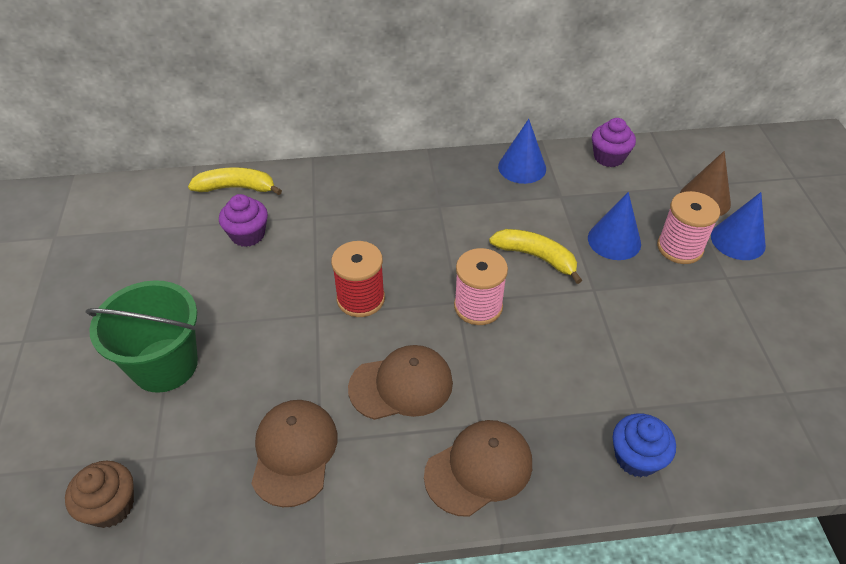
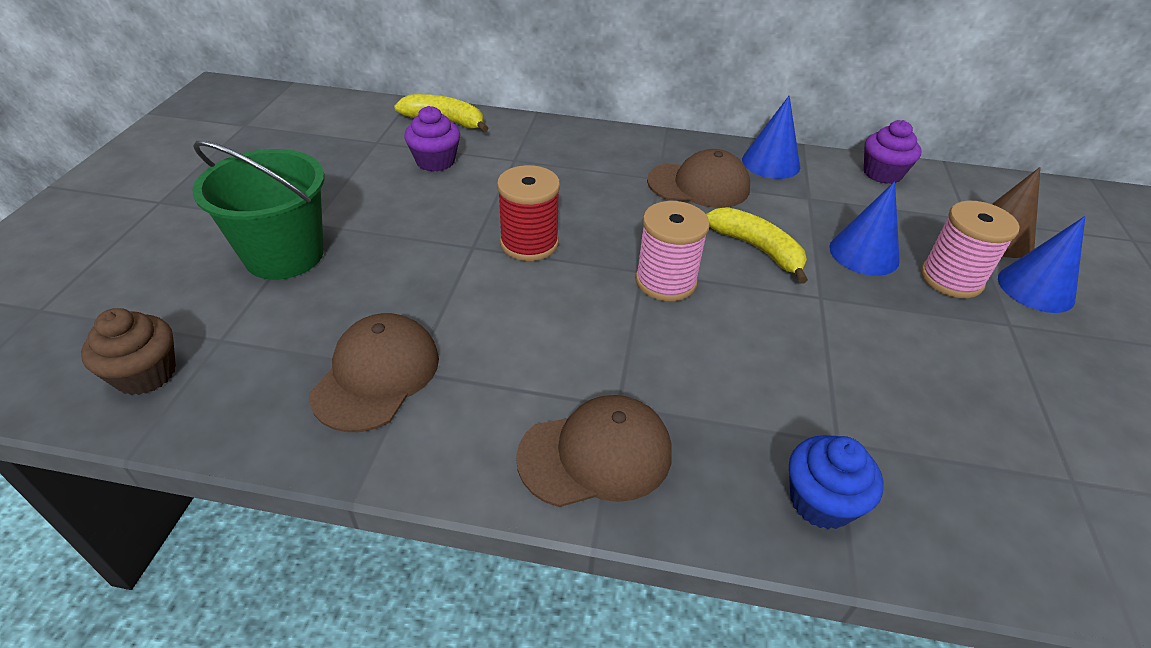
camera: 15 degrees right, 5 degrees down
brown cap [348,345,453,420] -> brown cap moved to [647,149,750,208]

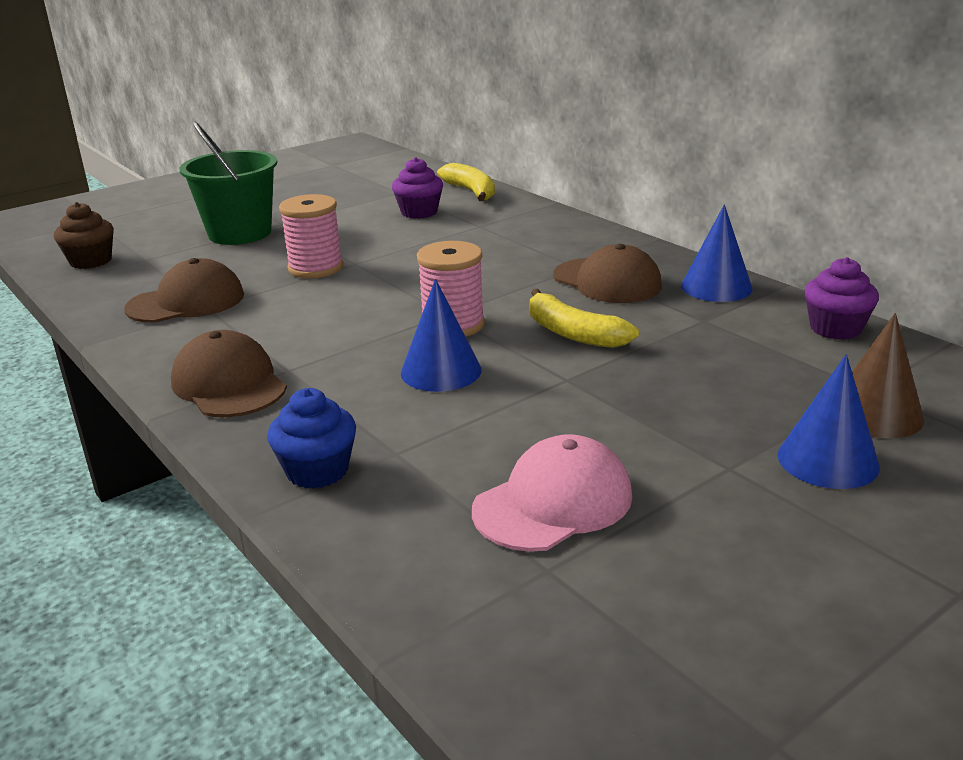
camera: 45 degrees right, 15 degrees down
red spool [497,165,560,261] -> none
brown cap [516,395,672,507] -> brown cap turned 150 degrees counterclockwise [171,330,287,417]
yellow banana [706,207,808,284] -> yellow banana turned 135 degrees clockwise [530,289,639,348]
blue cone [829,181,900,276] -> blue cone moved to [401,279,482,392]
pink spool [921,201,1020,298] -> pink spool moved to [279,194,343,278]
none -> pink cap [472,434,632,552]

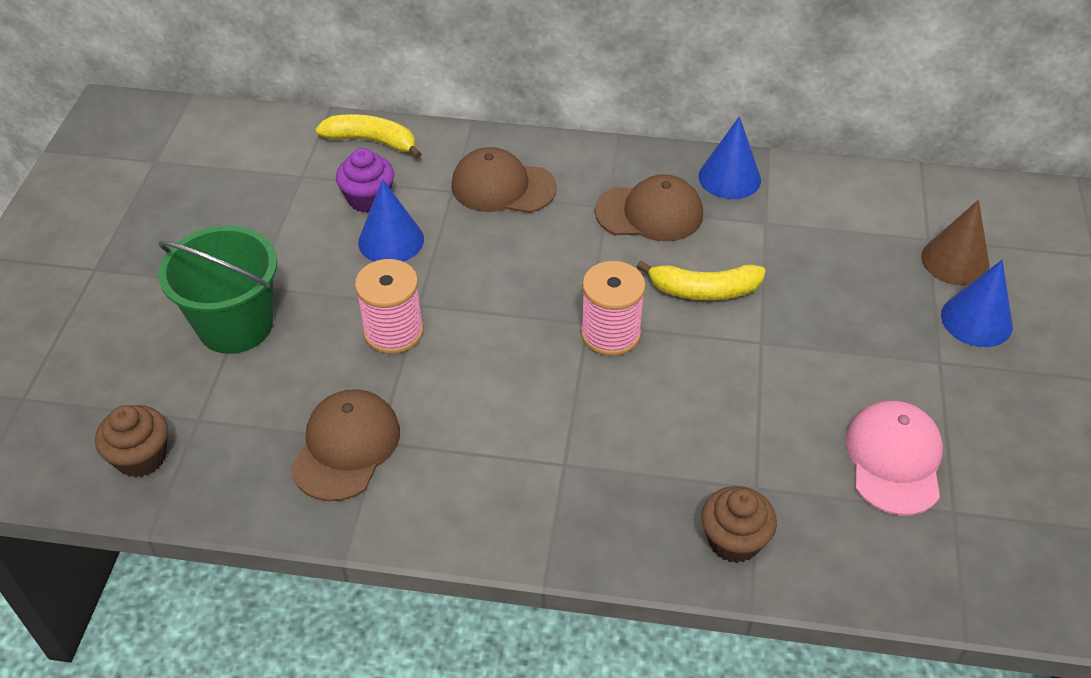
camera: 45 degrees left, 20 degrees up
brown cap [171,330,287,417] -> brown cap moved to [451,147,557,213]
blue cupcake [267,388,356,489] -> brown cupcake [702,486,777,563]
blue cone [401,279,482,392] -> blue cone moved to [358,179,424,262]
purple cupcake [805,257,879,340] -> none

